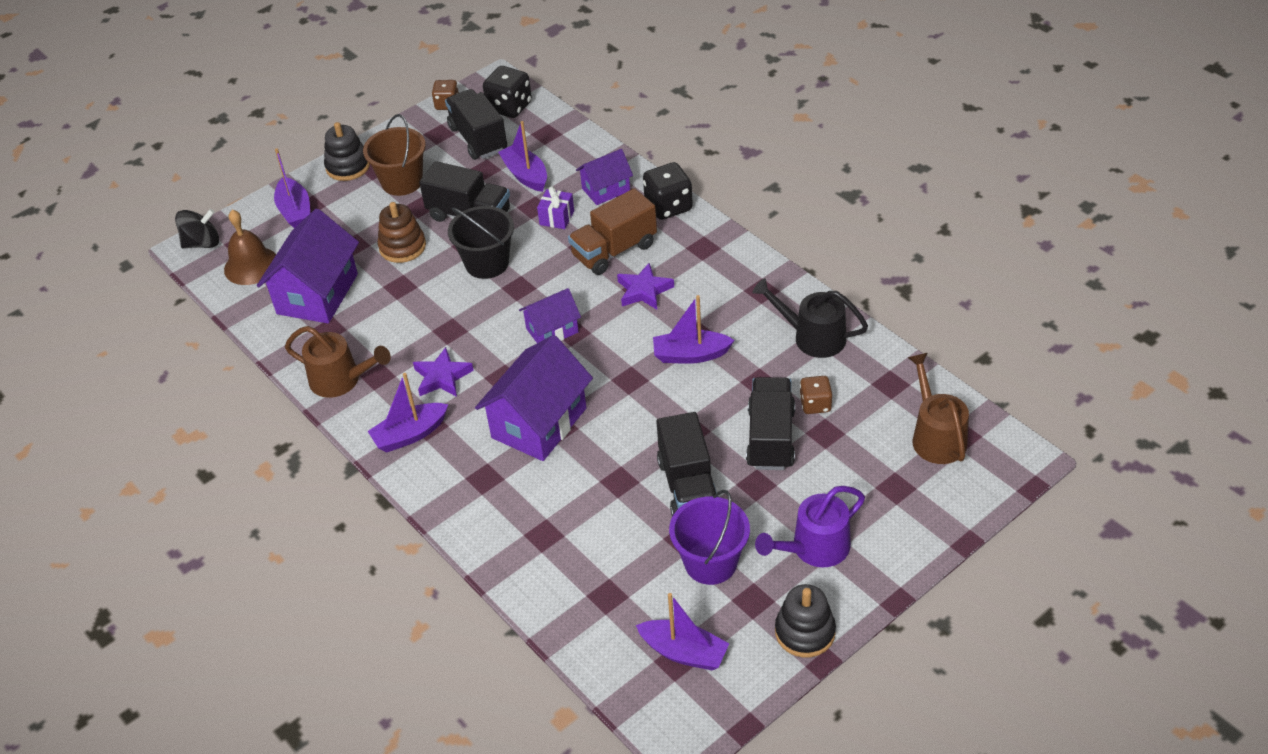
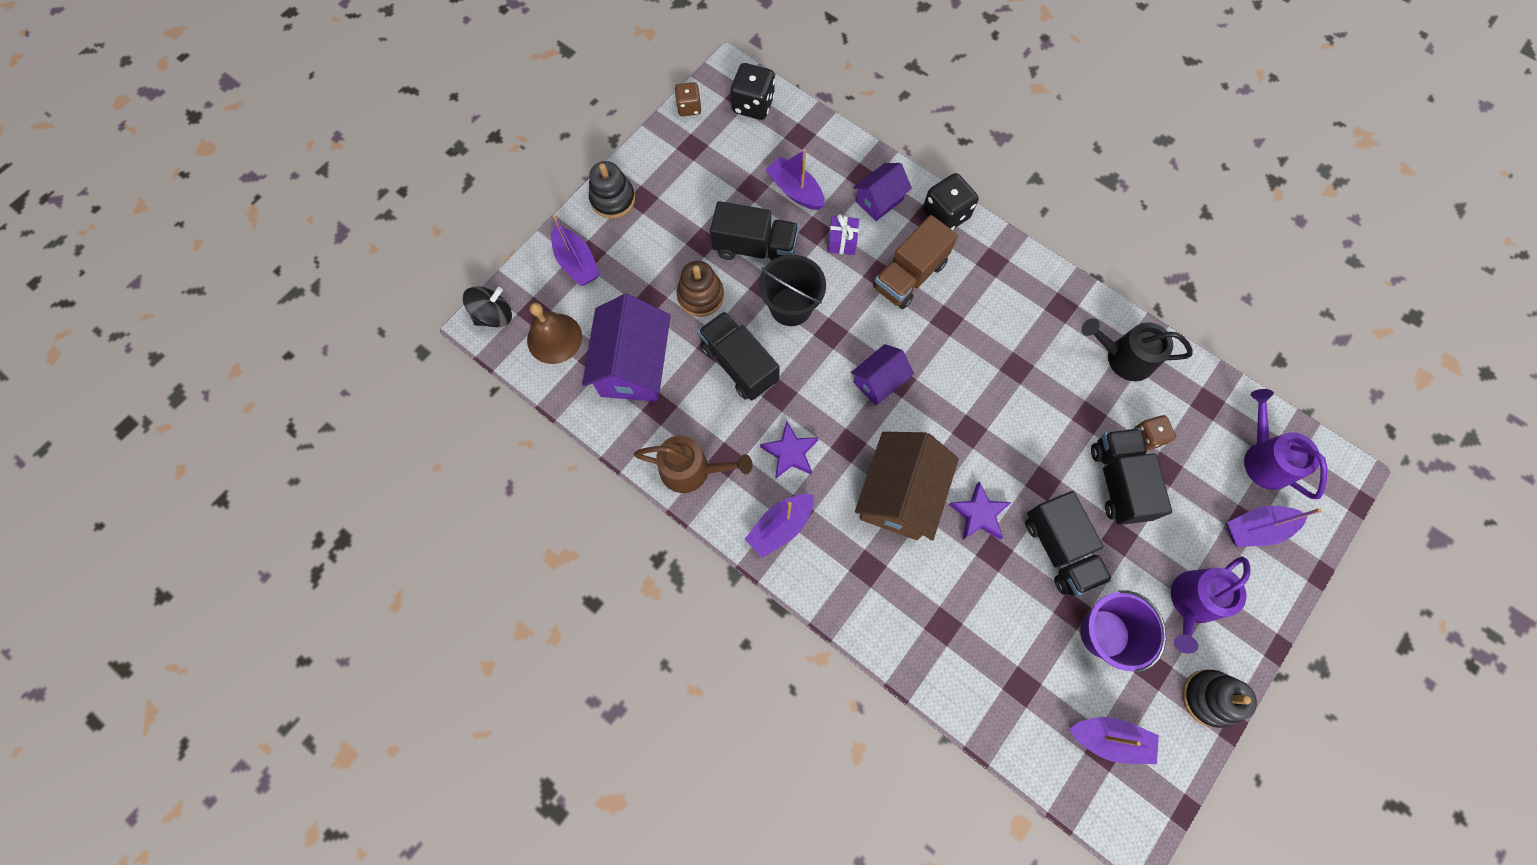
camera: 15 degrees left, 25 degrees up
brown bucket [363,114,426,196] -> none
black truck [445,89,507,160] -> black truck moved to [698,311,780,401]
purple house [475,335,593,461] -> brown house [855,432,959,541]
purple star [617,263,674,310] -> purple star moved to [949,481,1011,539]
purple boat [653,295,734,364] -> purple boat moved to [1227,506,1322,547]
brown watering can [907,353,969,464] -> purple watering can [1244,389,1327,499]

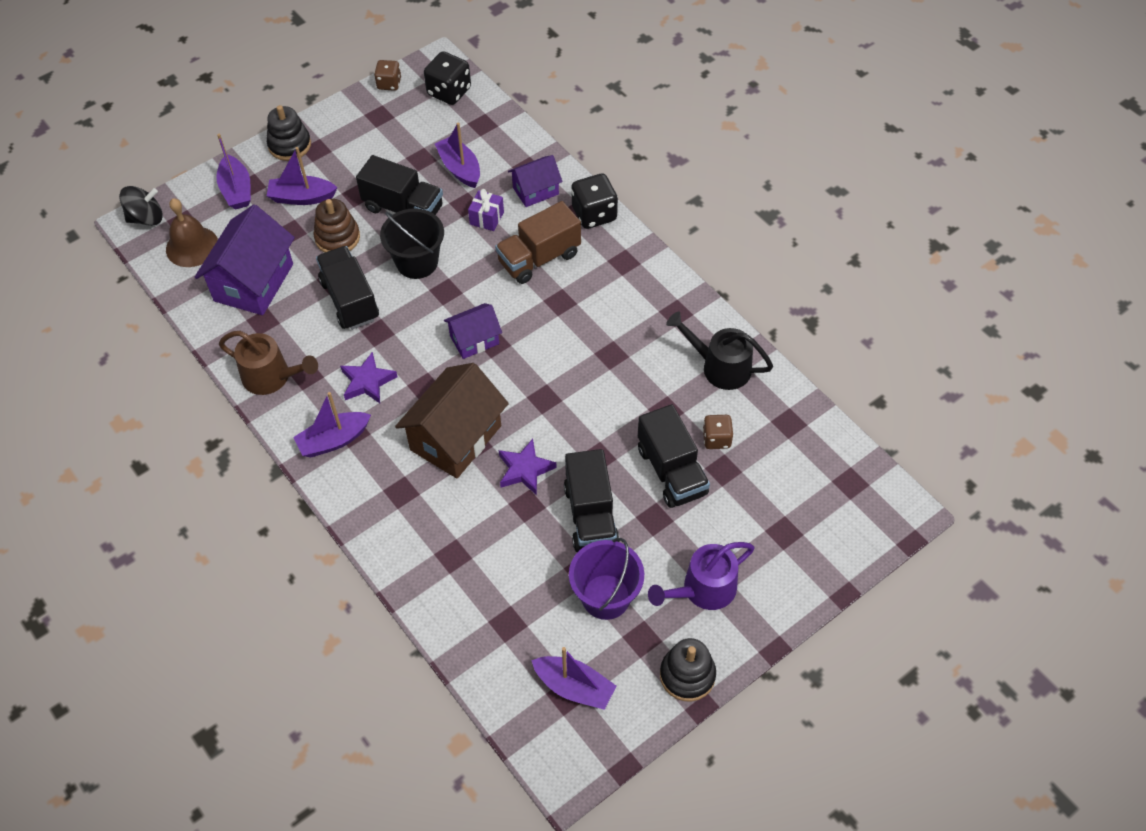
camera: 15 degrees right, 15 degrees down
black truck [1091,428,1172,525] -> black truck turned 150 degrees clockwise [638,404,710,508]
purple boat [1227,506,1322,547] -> purple boat moved to [267,147,337,205]
purple watering can [1244,389,1327,499] -> none

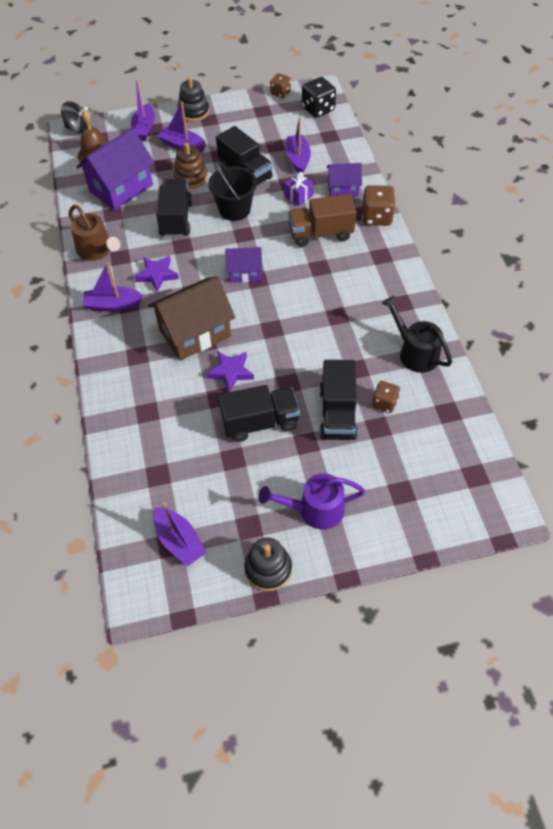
camera: 25 degrees right, 0 degrees up
black truck [564,449,620,552] -> black truck turned 120 degrees counterclockwise [218,385,300,442]
purple bucket [569,538,644,620] -> none
black dice [571,173,618,229] -> brown dice [362,185,395,226]

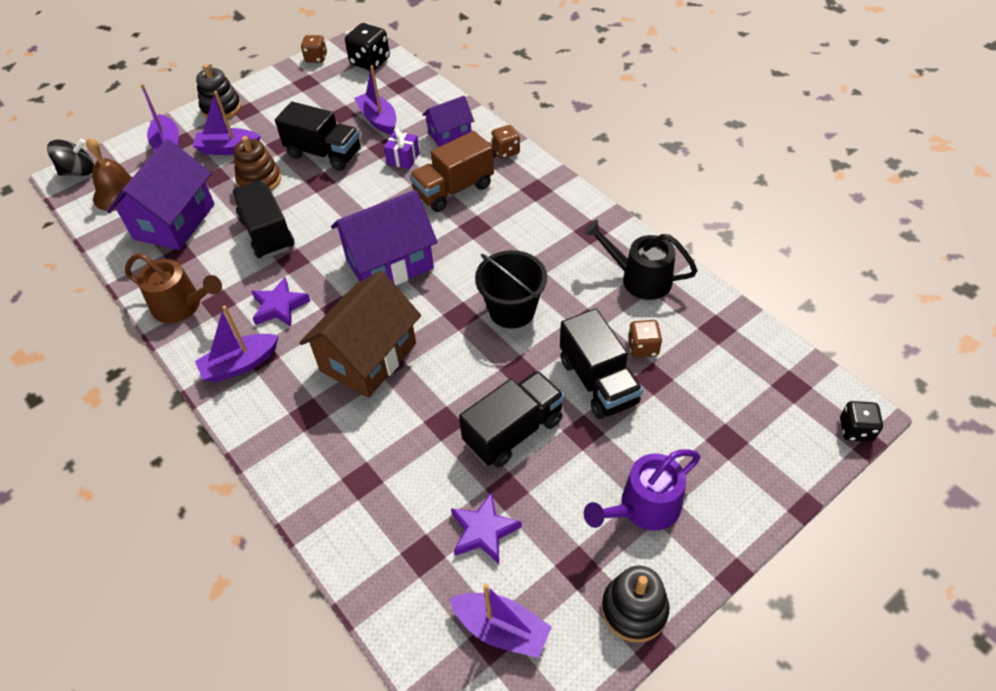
camera: 25 degrees left, 5 degrees down
purple star [206,352,254,392] -> purple star moved to [451,492,522,564]
black bucket [208,161,257,221] -> black bucket moved to [475,250,547,329]
purple house [225,247,262,283] -> purple house [331,190,438,285], size x1.77
brown dice [362,185,395,226] -> brown dice [492,125,520,159], size x0.63
none -> black dice [840,401,883,442]

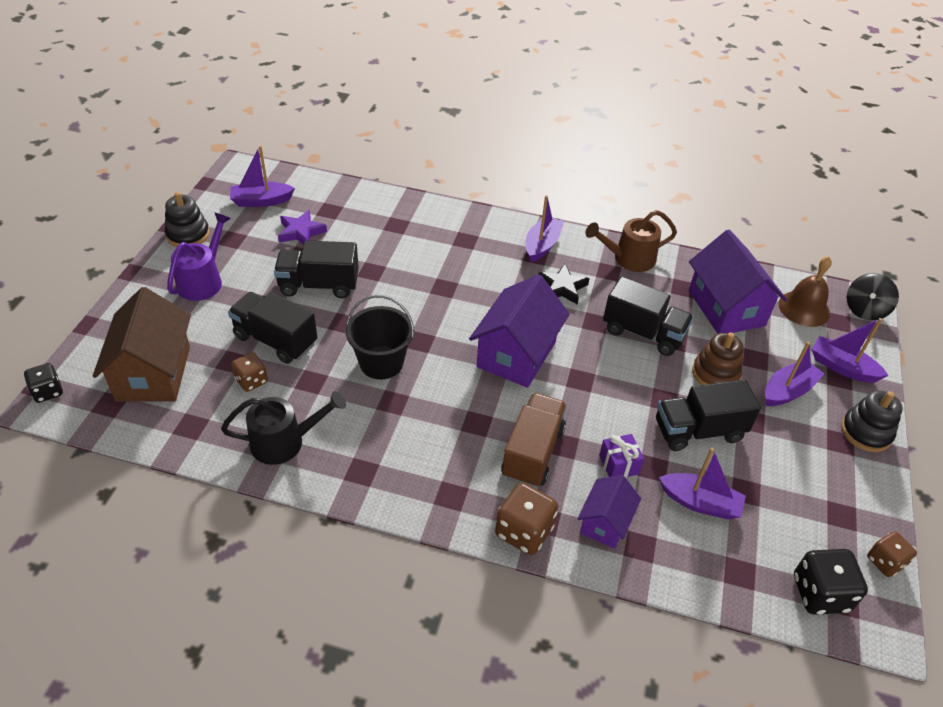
camera: 140 degrees right, 5 degrees down
purple star [251,277,310,327] -> black star [538,264,590,305]
brown house [299,271,421,398] -> brown house moved to [93,287,191,402]
black truck [459,371,565,468] -> black truck turned 75 degrees clockwise [274,241,359,298]
brown dice [492,125,520,159] -> brown dice [495,483,558,555], size x1.58

